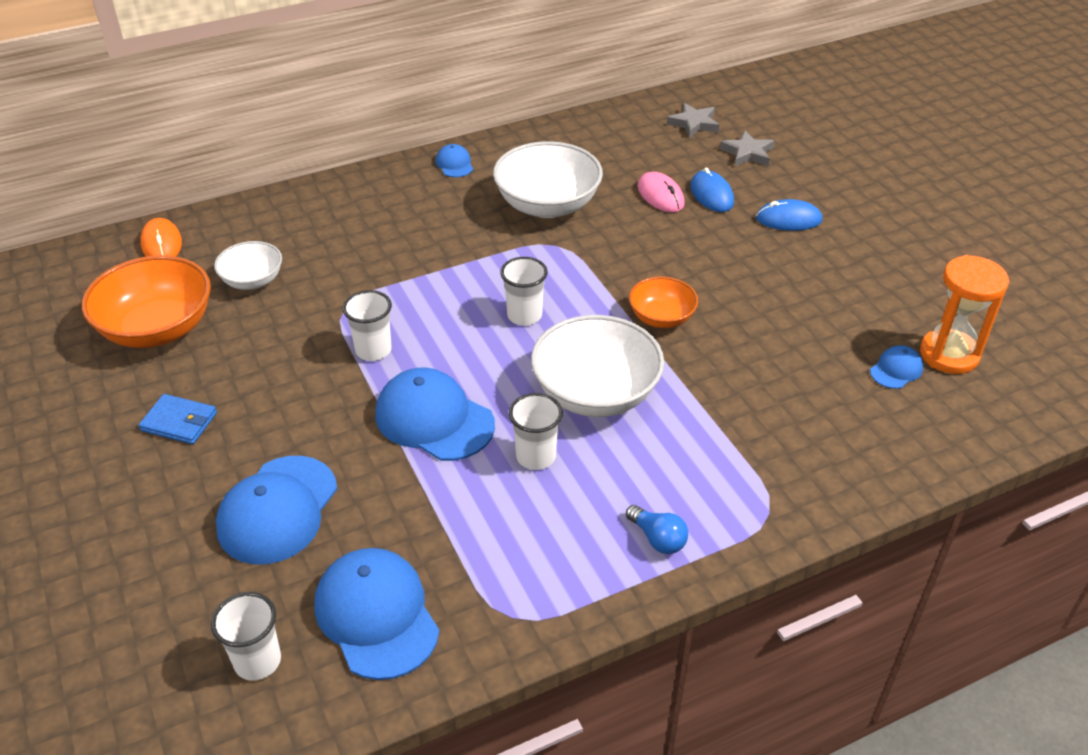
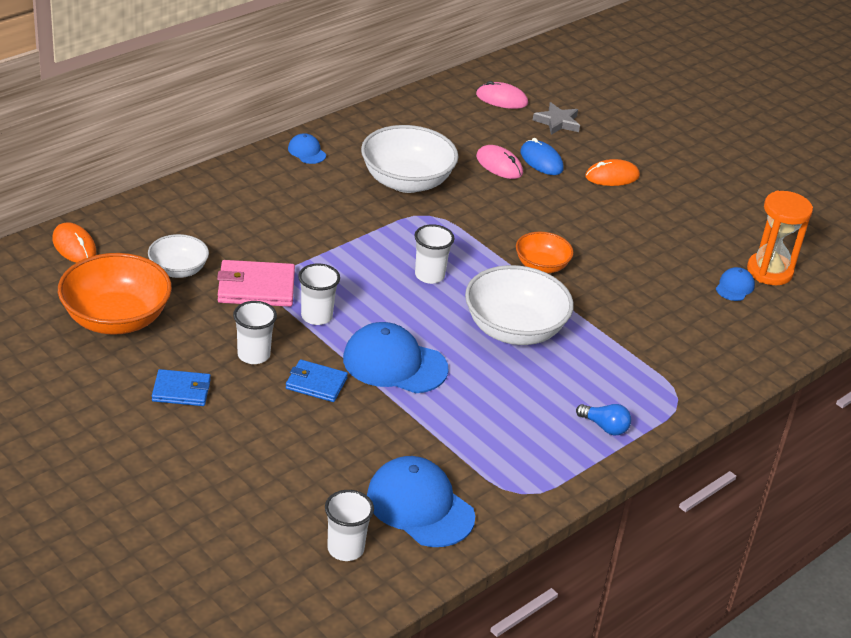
camera: 20 degrees left, 5 degrees down
blue cap [216,456,337,564] -> none
white cup [509,393,563,470] -> white cup moved to [233,301,277,364]
grey star [667,103,719,138] -> pink mouse [476,81,528,109]
blue mouse [756,199,823,231] -> orange mouse [585,159,640,186]
none -> pink wallet [217,260,295,307]
none -> blue wallet [286,359,348,402]

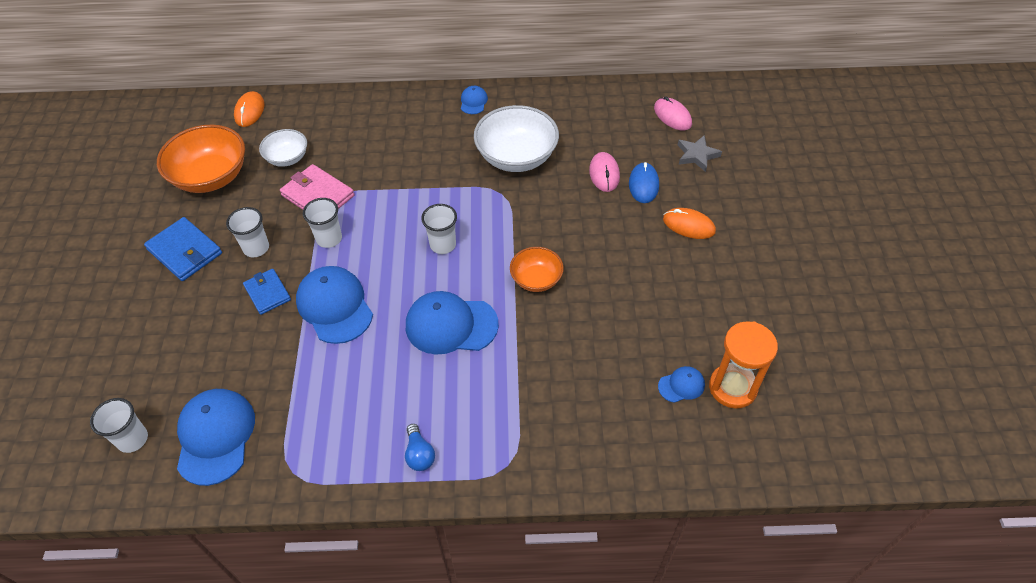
camera: 45 degrees right, 15 degrees up
blue wallet [152,369,211,406] -> blue wallet [144,217,222,281], size x1.51
white bowl [465,265,574,345] -> blue cap [406,291,499,355]

